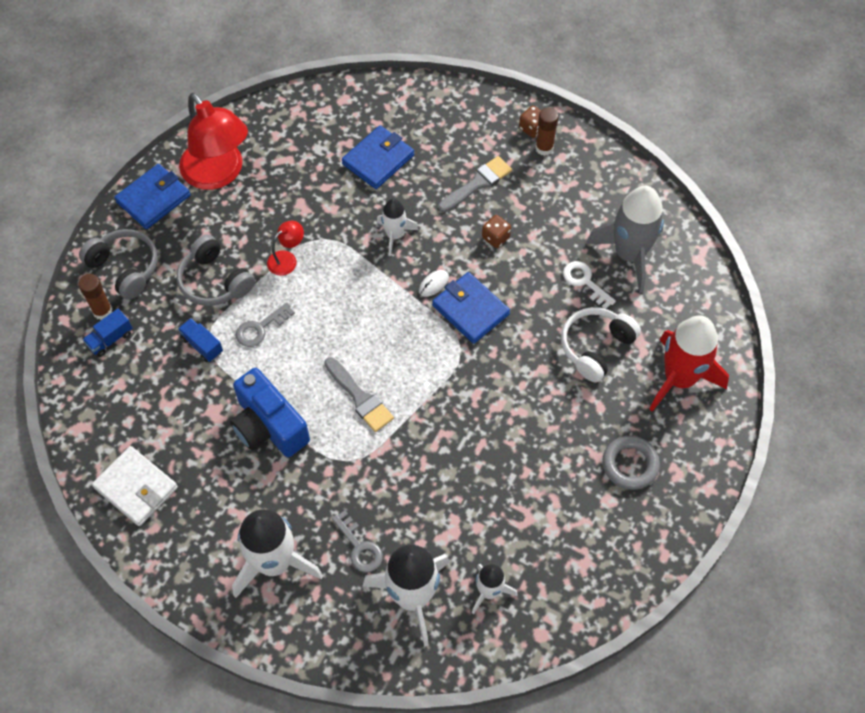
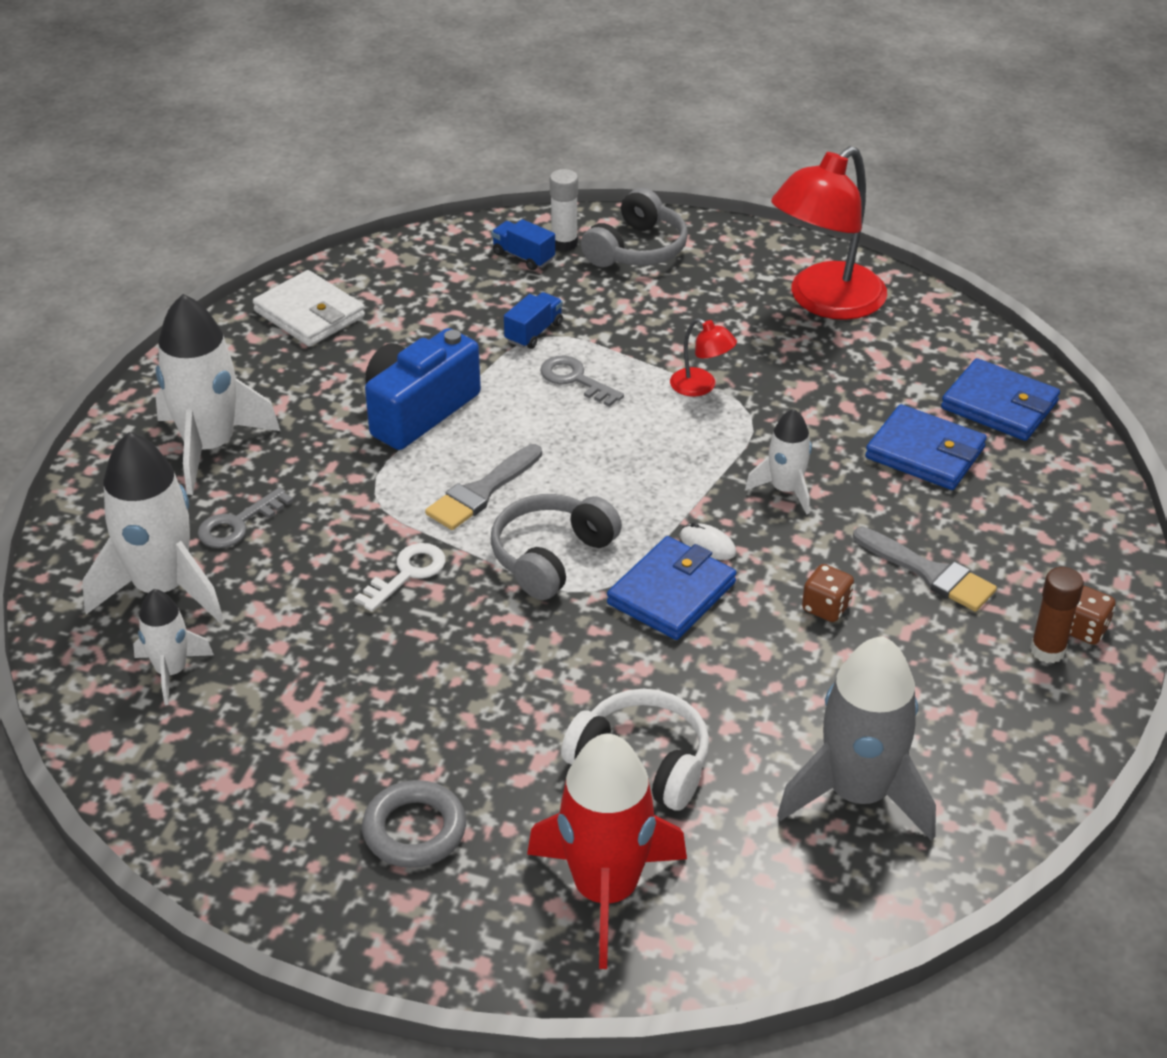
camera: 80 degrees right, 20 degrees down
brown glue stick [78,274,112,320] -> white glue stick [550,169,578,251]
white wallet [92,446,178,526] -> white wallet turned 75 degrees counterclockwise [253,270,365,347]
blue wallet [114,164,191,229] -> blue wallet moved to [941,358,1060,441]
grey headphones [177,234,255,306] -> grey headphones moved to [491,494,622,600]
white key [563,261,616,309] -> white key moved to [355,543,446,612]

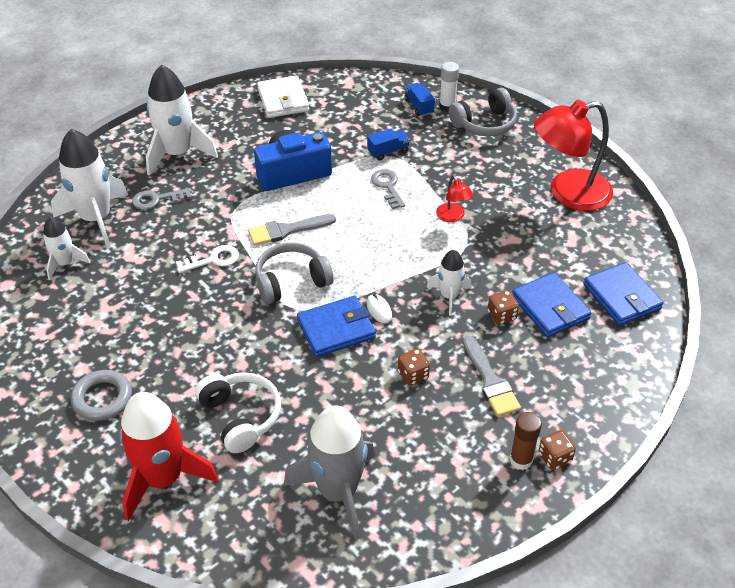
camera: 30 degrees right, 5 degrees up
none -> brown dice [488,290,519,325]

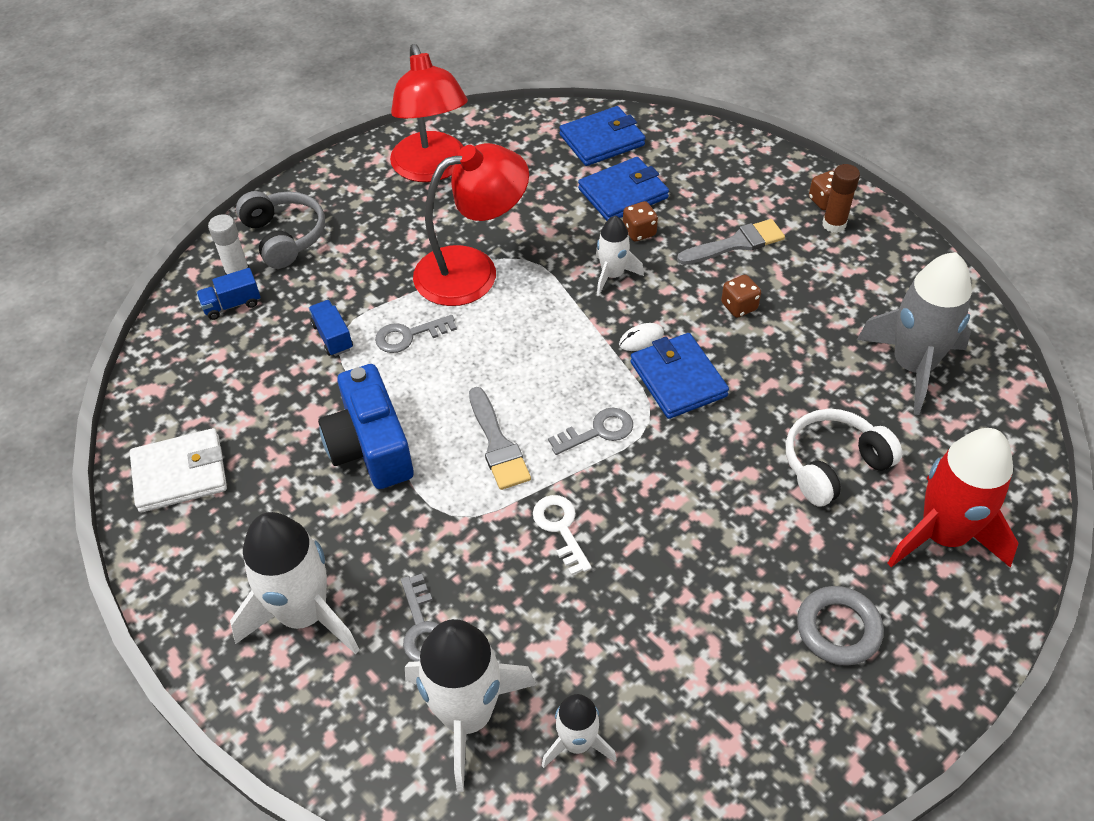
camera: 90 degrees left, 5 degrees up
grey headphones [255,243,334,304] -> grey key [548,408,633,455]
red lamp [436,175,473,222] -> red lamp [413,143,529,306], size x2.23

